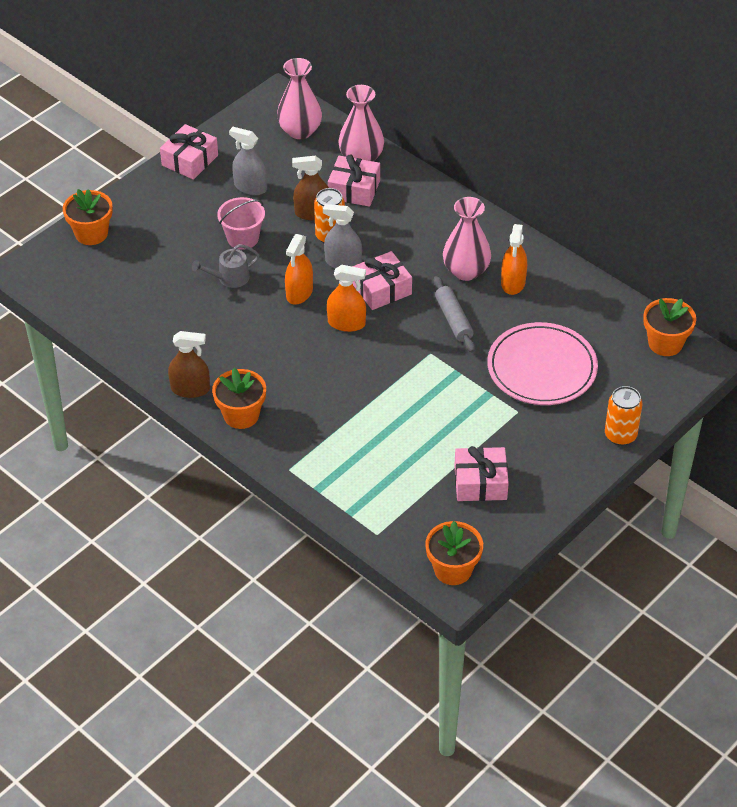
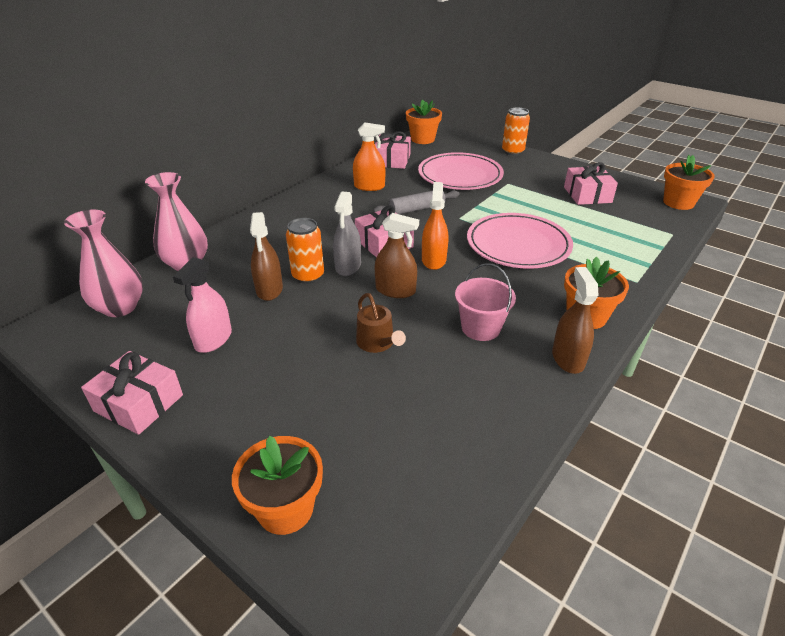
camera: 95 degrees left, 10 degrees down
grey watering can [192,244,259,288] -> brown watering can [356,293,406,353]
pink bucket [217,197,265,250] -> pink bucket moved to [455,263,516,341]
grey spray bottle [229,127,267,195] -> pink spray bottle [173,257,232,353]
orange spray bottle [285,234,313,305] -> brown spray bottle [375,213,419,298]
pink gift [328,154,380,207] -> pink gift moved to [375,131,411,169]
pink vase [443,197,491,281] -> none
none -> pink plate [467,213,573,269]

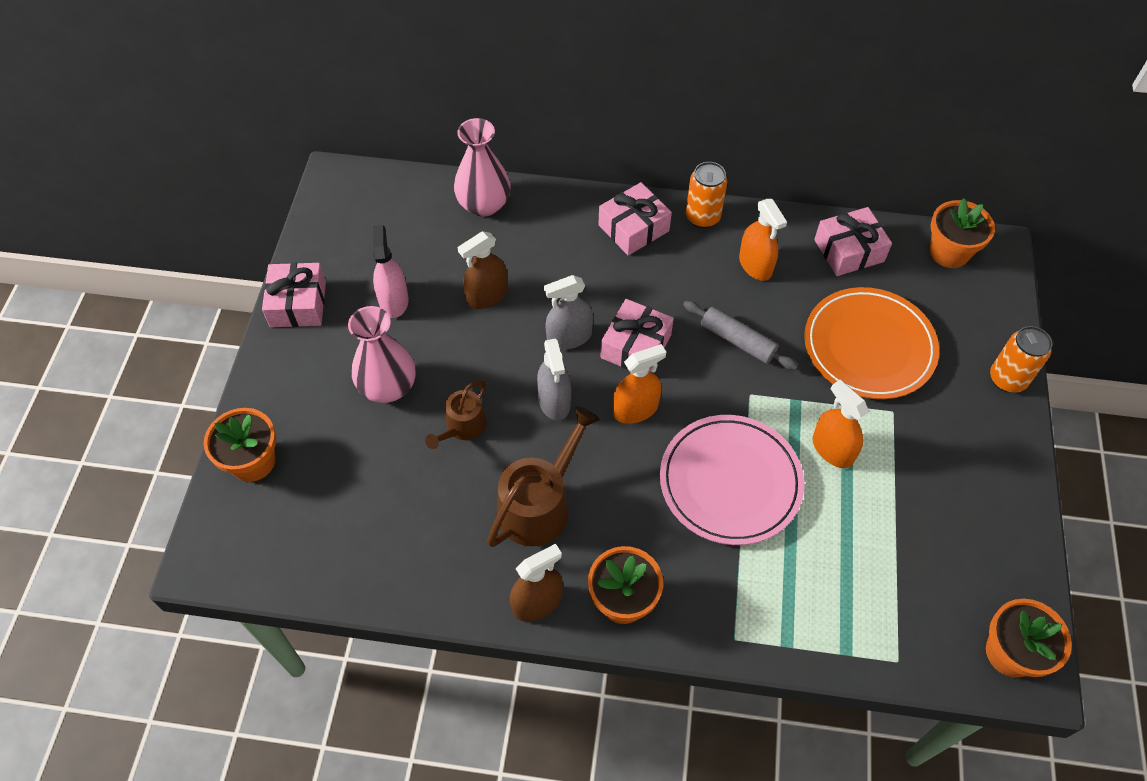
camera: 60 degrees right, 20 degrees up
pink vase [64,209,143,317] -> pink vase moved to [348,306,415,403]
pink spray bottle [173,257,232,353] -> pink spray bottle turned 90 degrees clockwise [373,225,409,318]
orange can [286,218,324,284] -> orange can moved to [686,162,728,228]
brown spray bottle [375,213,419,298] -> grey spray bottle [537,338,571,421]
pink plate [418,152,504,190] -> orange plate [804,287,939,399]
pink bucket [455,263,516,341] -> brown watering can [487,407,600,547]
pink gift [564,162,618,205] -> pink gift moved to [599,182,672,255]
none -> orange spray bottle [813,380,869,468]

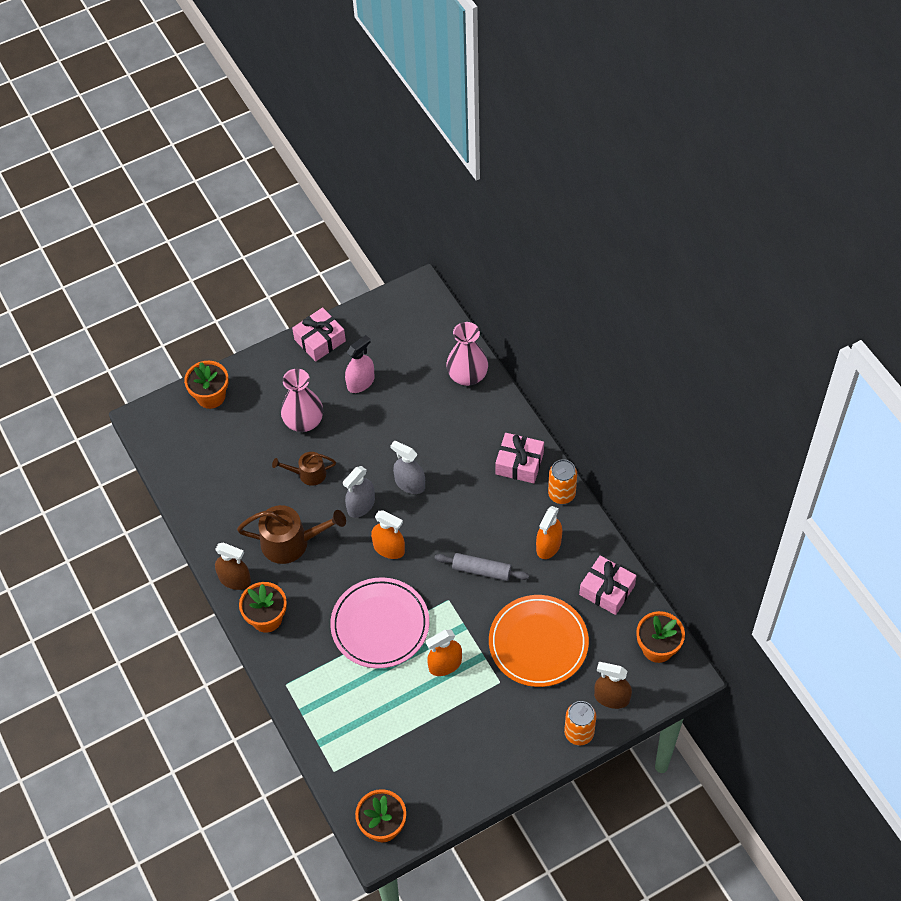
camera: 55 degrees right, 0 degrees up
brown spray bottle [458,231,508,309] -> brown spray bottle moved to [594,662,632,709]
pink gift [601,299,674,372] -> none
grey rolling pin [683,301,798,370] -> grey rolling pin turned 75 degrees counterclockwise [434,553,529,581]
orange spray bottle [813,380,869,468] -> orange spray bottle turned 135 degrees counterclockwise [426,630,462,676]

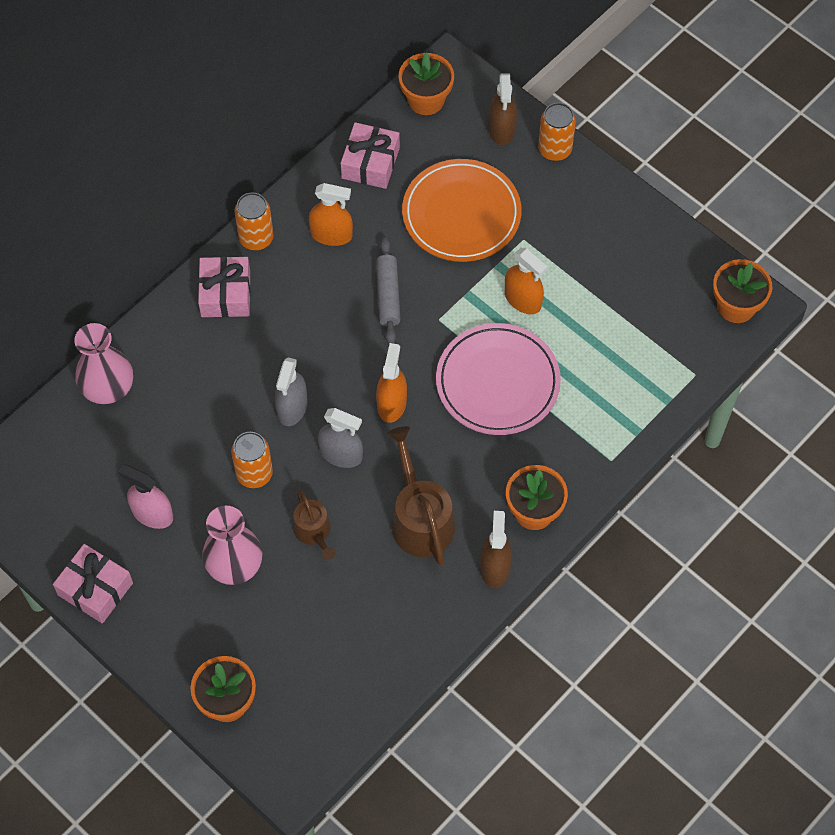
camera: 110 degrees left, 5 degrees up
none -> orange can [231,432,273,488]

